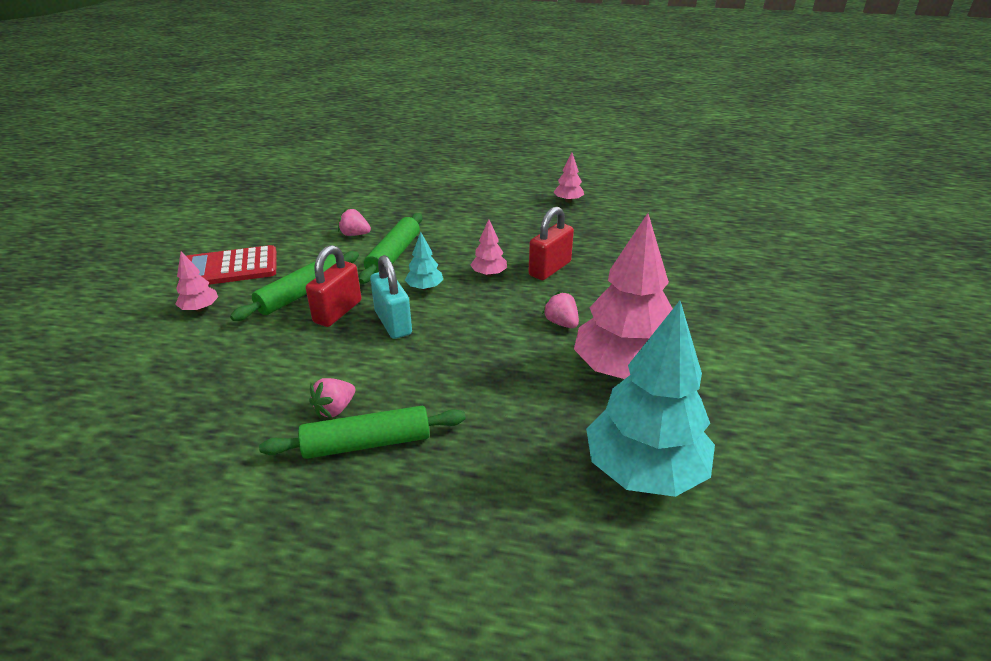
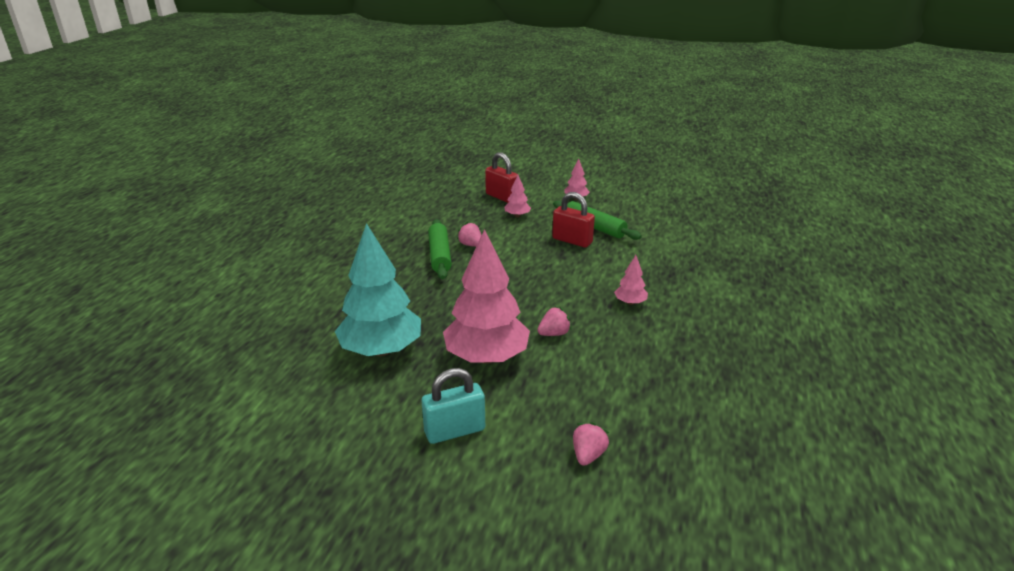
camera: 95 degrees right, 5 degrees down
red calculator [179,245,277,285] -> none
pink strawberry [338,208,371,236] -> pink strawberry moved to [573,422,609,466]
green rolling pin [359,213,422,284] -> none
turquoise padlock [370,255,412,339] -> turquoise padlock moved to [422,368,485,444]
turquoise tree [405,232,443,290] -> none
red padlock [528,206,574,280] -> red padlock moved to [485,152,518,203]
pink tree [554,153,584,203] -> pink tree moved to [504,175,531,217]

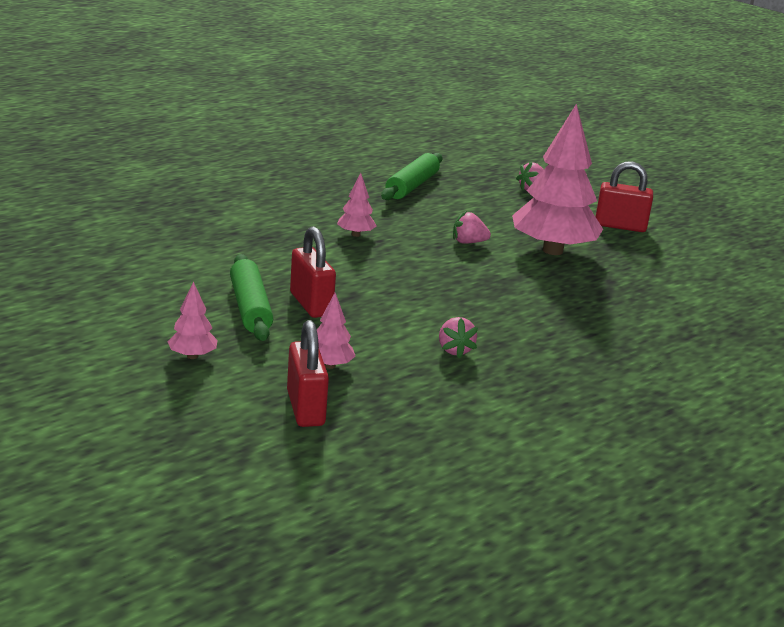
camera: 150 degrees left, 5 degrees down
turquoise tree [335,223,421,356] -> none
turquoise padlock [422,368,485,444] -> red padlock [595,161,653,232]
green rolling pin [428,219,452,279] -> green rolling pin moved to [381,153,443,200]

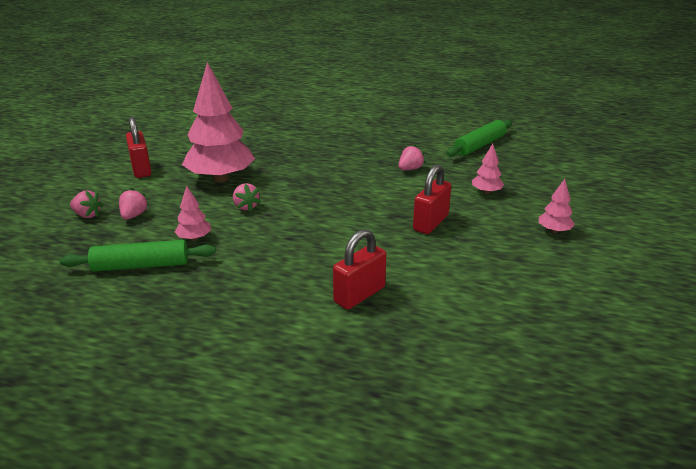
camera: 120 degrees left, 5 degrees up
green rolling pin [230,254,273,341] -> green rolling pin moved to [447,120,512,157]
red padlock [287,320,329,427] -> red padlock moved to [333,229,386,310]
pink tree [337,173,377,237] -> pink tree moved to [175,186,211,241]
none -> pink strawberry [119,188,149,220]

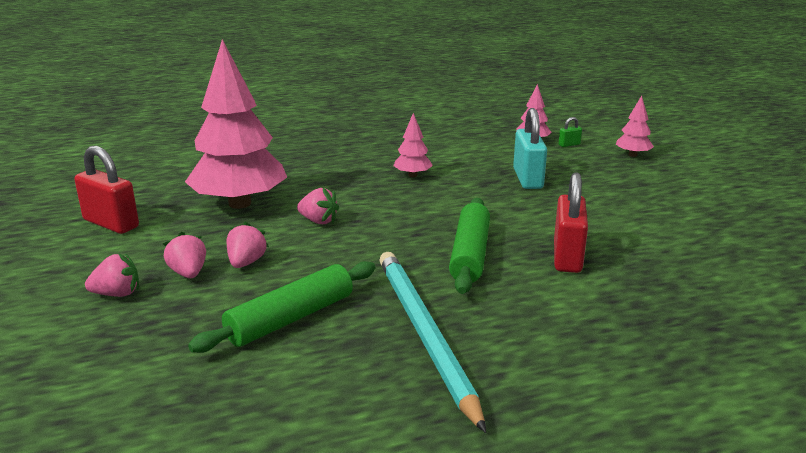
camera: 35 degrees left, 5 degrees down
pink tree [175,186,211,241] -> pink tree moved to [393,113,433,177]
pink strawberry [398,145,425,170] -> pink strawberry moved to [226,222,269,268]
red padlock [413,164,451,234] -> turquoise padlock [513,108,547,189]
green rolling pin [447,120,512,157] -> green rolling pin moved to [449,198,490,294]
none -> turquoise pencil [379,252,486,433]
none -> green padlock [558,117,582,147]

